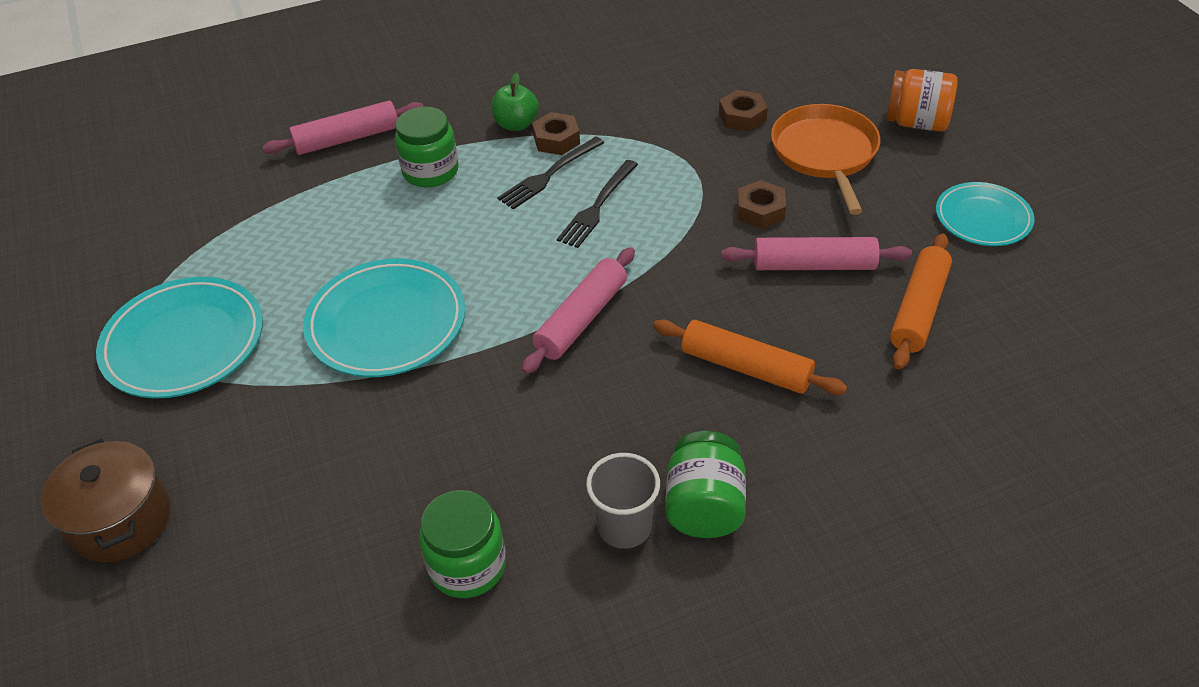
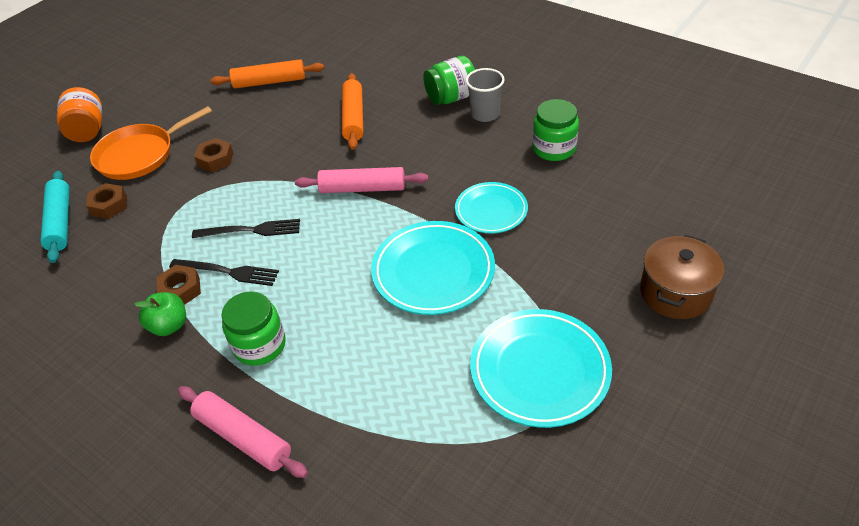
camera: 120 degrees left, 0 degrees up
pink rolling pin [721,237,912,270] -> none
turquoise plate [936,182,1035,246] -> turquoise plate moved to [455,182,528,233]
none -> turquoise rolling pin [41,171,70,263]

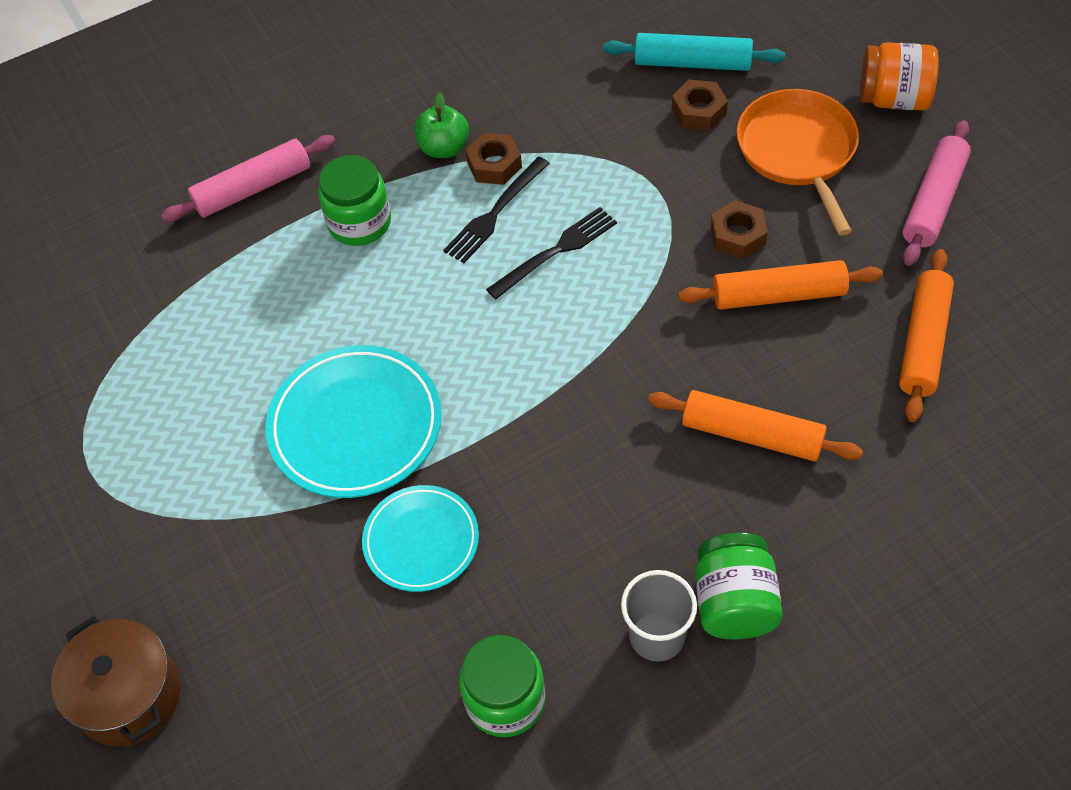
camera: 115 degrees right, 10 degrees up
black fork [192,219,300,238] -> black fork turned 150 degrees counterclockwise [486,207,617,299]
pink rolling pin [295,167,428,193] -> pink rolling pin moved to [902,120,971,266]
turquoise plate [470,309,612,428] -> none
none -> orange rolling pin [678,260,883,310]

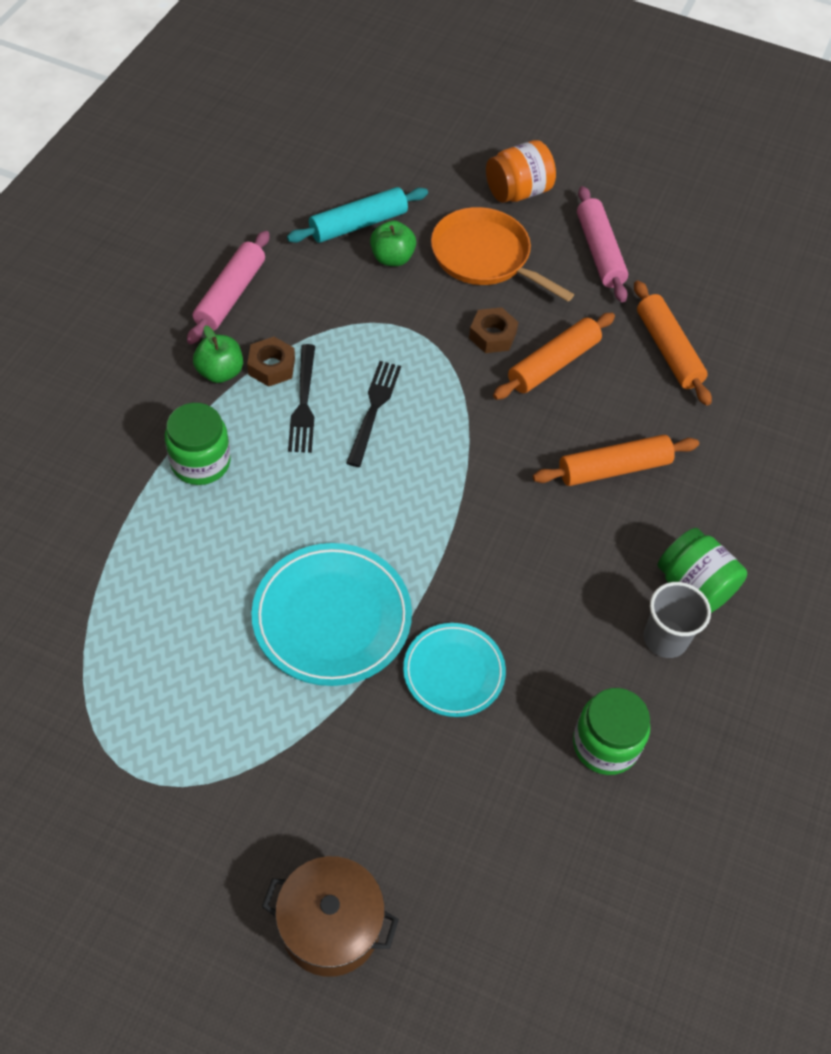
camera: 45 degrees left, 0 degrees up
pink rolling pin [161,135,335,222] -> pink rolling pin moved to [187,231,269,344]
brown nut [672,80,728,131] -> green apple [370,221,416,266]

